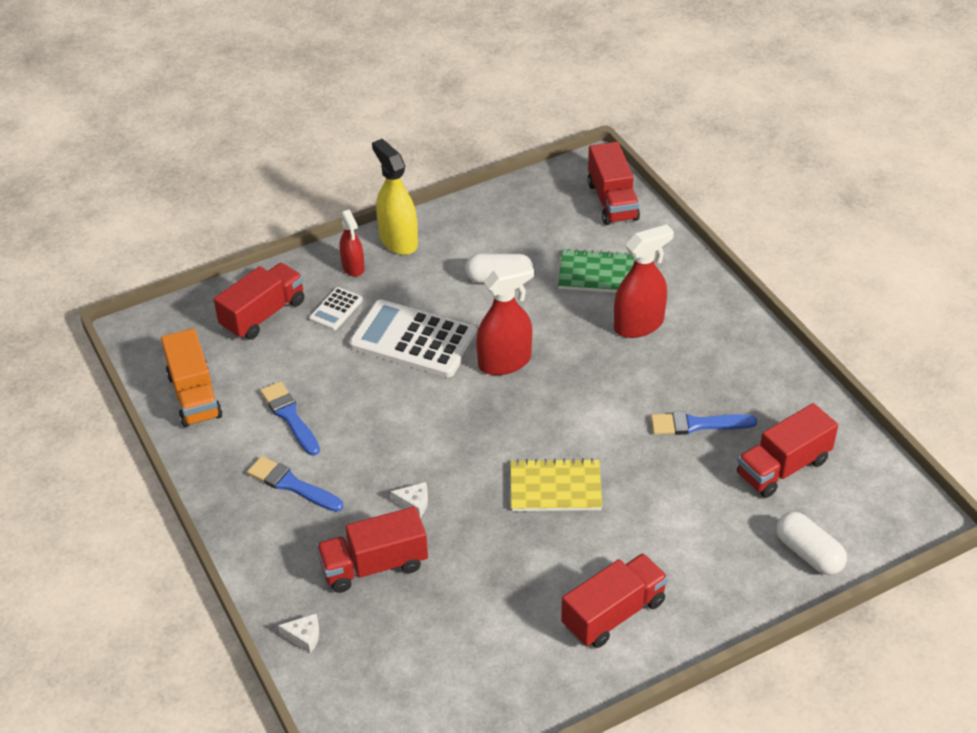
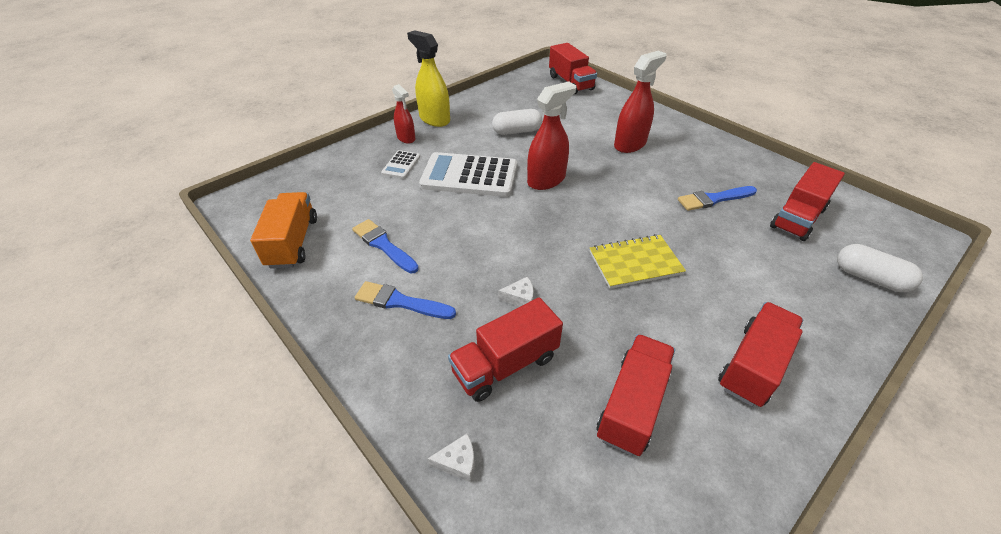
camera: 15 degrees left, 0 degrees up
orange truck [161,328,223,427] -> orange truck turned 150 degrees counterclockwise [250,192,317,269]
red truck [214,263,305,340] -> red truck moved to [597,334,675,456]
green notebook [558,249,634,293] -> none

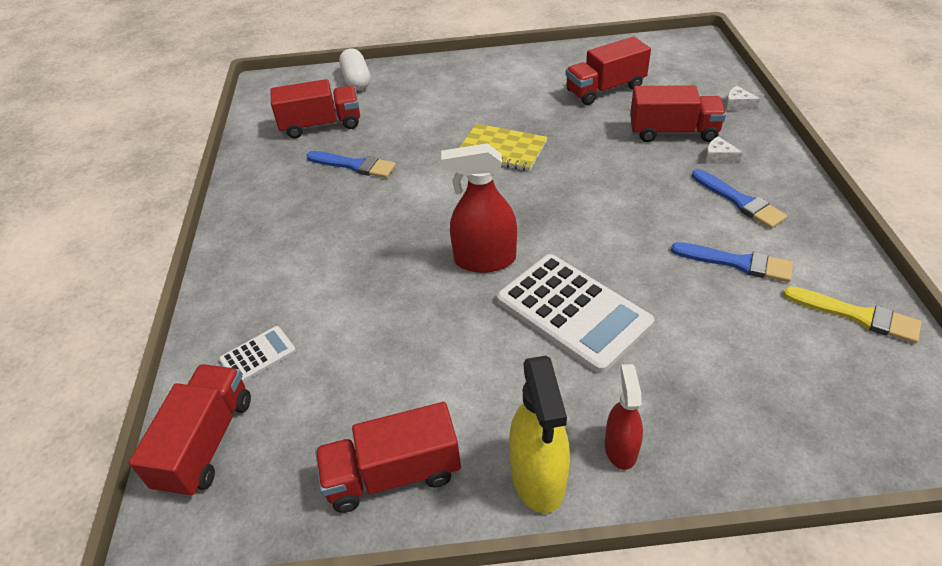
camera: 140 degrees left, 0 degrees up
orange truck [250,192,317,269] -> yellow brush [783,286,921,343]
blue brush [352,219,419,274] -> blue brush turned 60 degrees counterclockwise [671,242,793,282]
white calculator [381,150,420,179] -> white calculator moved to [219,326,296,382]
white capsule [492,109,542,135] -> none
white cheese [498,277,534,307] -> white cheese moved to [705,136,743,164]
red spray bottle [614,51,666,153] -> none
red truck [718,302,803,407] -> red truck moved to [315,402,461,513]

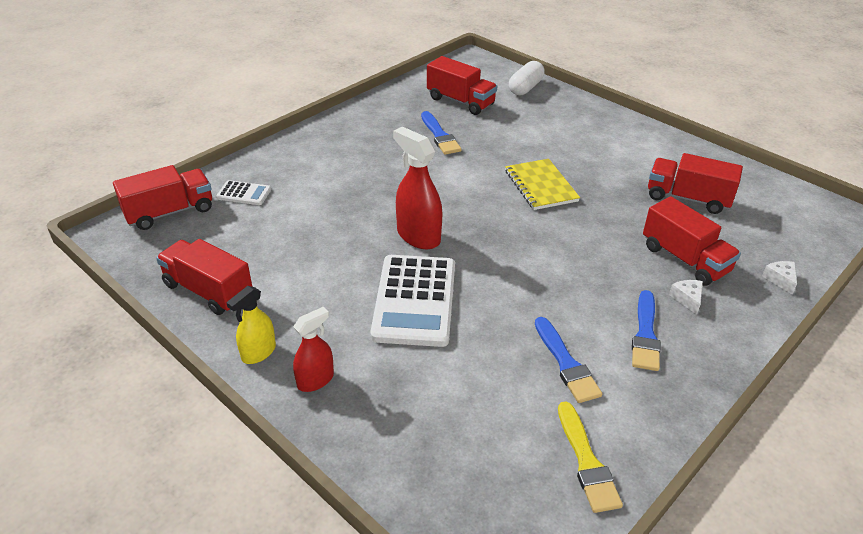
camera: 45 degrees right, 5 degrees down
yellow spray bottle [509,356,570,513] -> yellow spray bottle [226,286,276,364], size x0.62

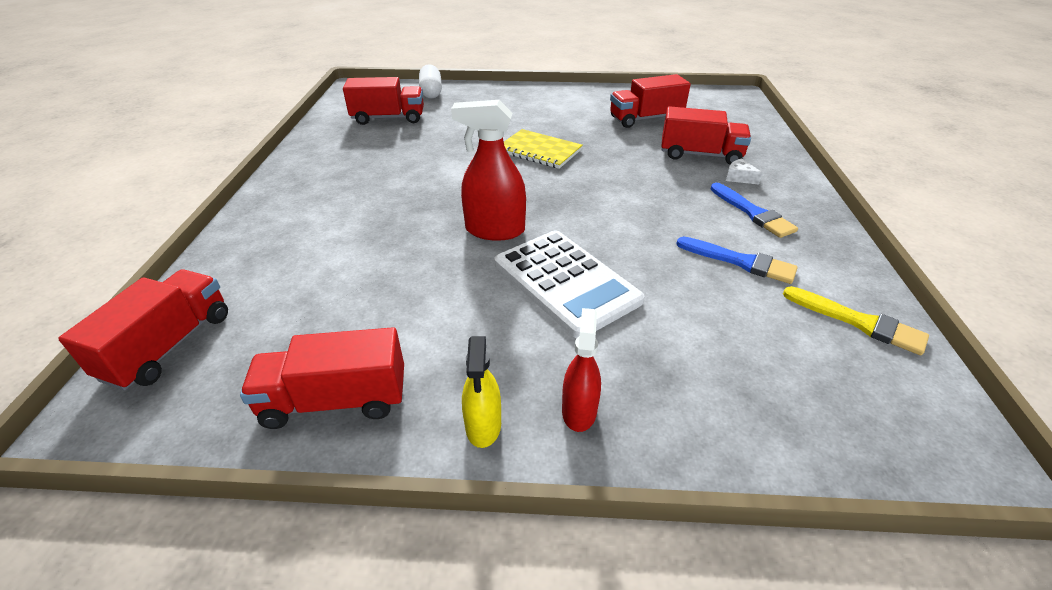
camera: 40 degrees left, 0 degrees up
white calculator [216,180,271,205] -> none
blue brush [421,111,462,155] -> none
white cheese [762,261,797,295] -> none

